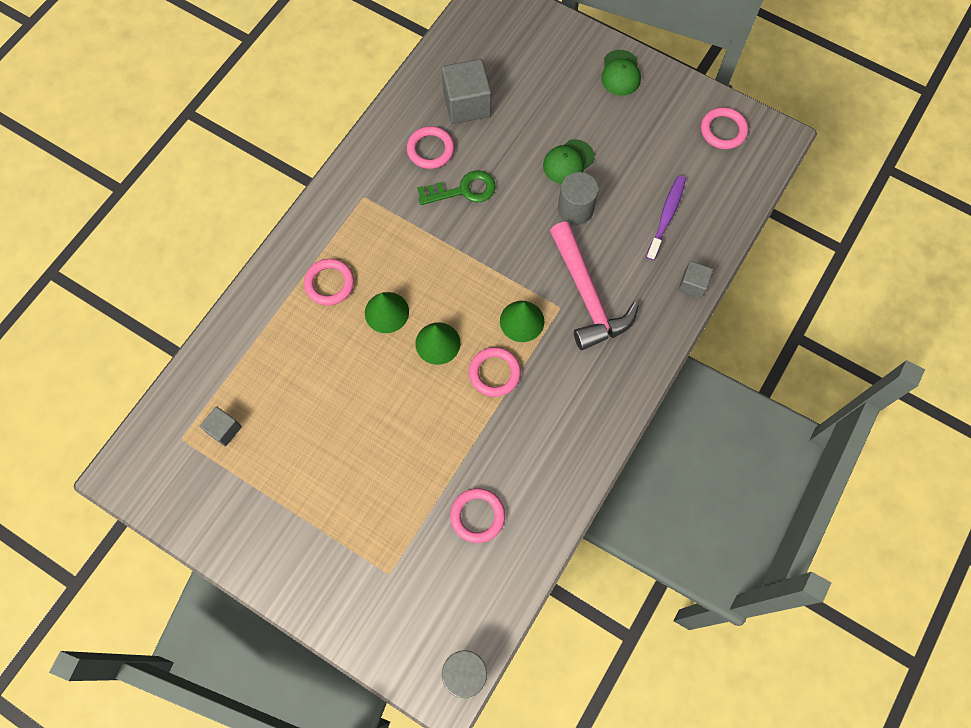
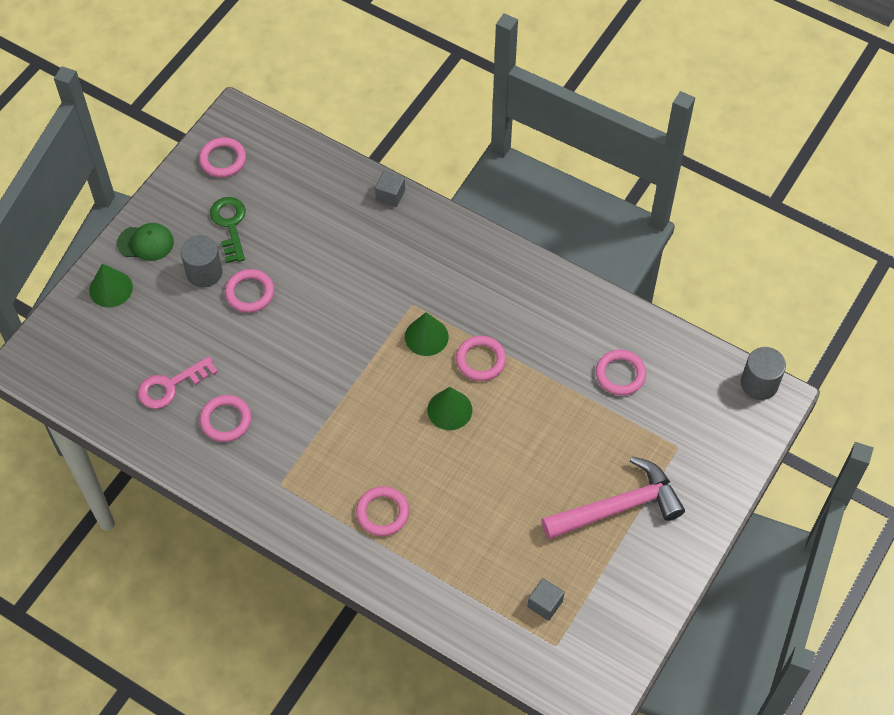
camera: 90 degrees left, 10 degrees down
green cone [365,292,409,333] -> green cone moved to [89,263,133,308]
green key [417,170,496,205] -> green key moved to [210,197,246,263]
grey cube [441,59,491,124] -> pink key [138,356,218,409]
green cap [543,139,595,184] -> pink ring [225,269,274,313]
pink hammer [550,222,639,350] -> pink hammer moved to [541,456,685,540]
grey cylinder [558,172,599,225] -> grey cylinder moved to [181,235,223,288]
purple toothbrush [646,175,686,260] -> none

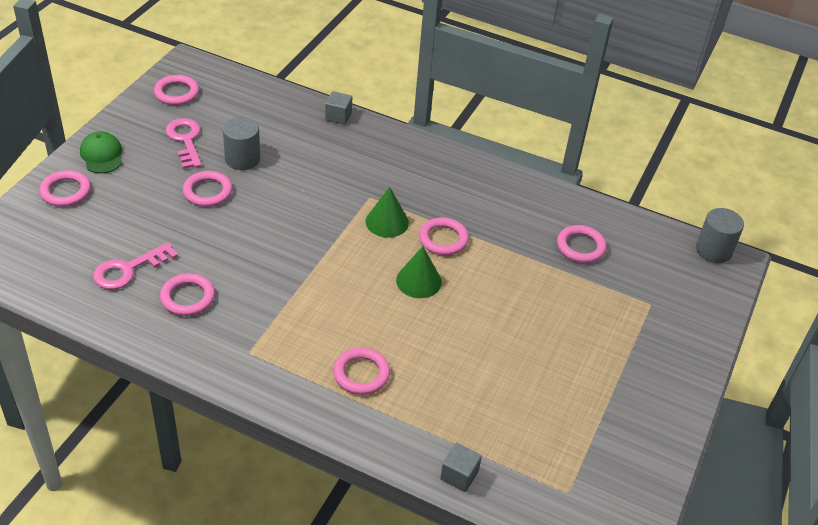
camera: 10 degrees left, 15 degrees down
green cone [89,263,133,308] -> pink ring [39,170,91,207]
green cap [117,223,174,261] -> green cap turned 105 degrees counterclockwise [80,131,122,174]
grey cylinder [181,235,223,288] -> grey cylinder moved to [223,117,260,170]
green key [210,197,246,263] -> pink key [166,118,202,169]
grey cube [527,578,564,621] -> grey cube moved to [440,443,482,492]
pink hammer [541,456,685,540] -> none

